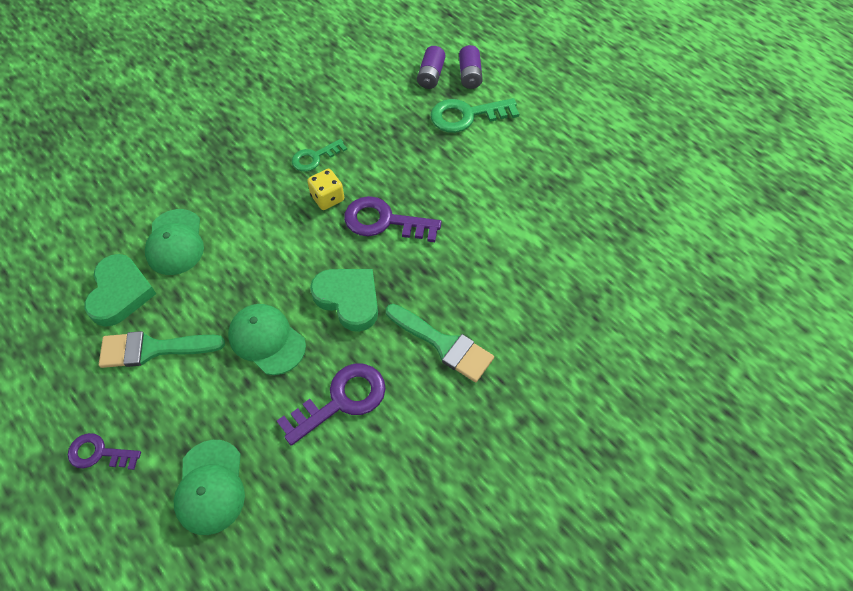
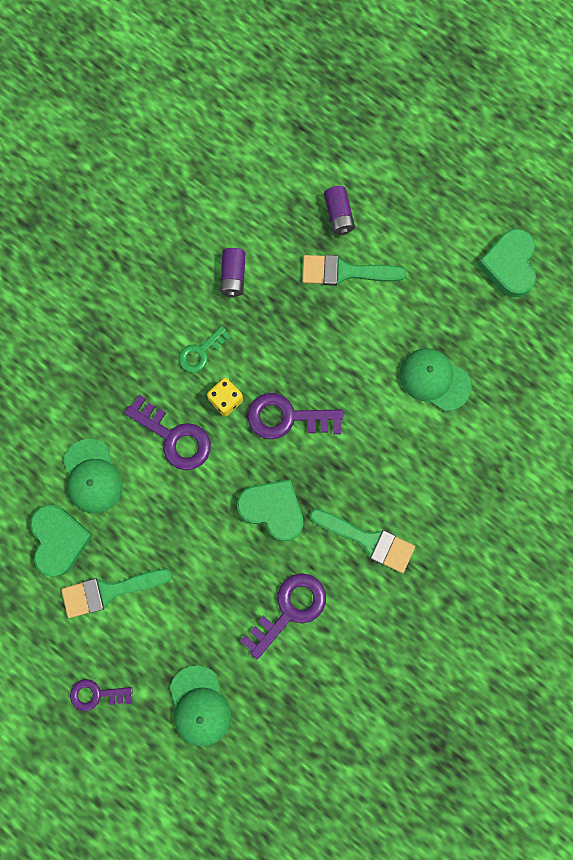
camera: 10 degrees left, 20 degrees up
green cap [228,304,306,375] -> green cap moved to [399,348,472,411]
purple battery [417,46,446,89] -> purple battery moved to [220,248,245,297]
green key [430,98,519,133] -> green brush [302,255,407,286]
none -> purple key [124,394,211,470]
none -> green heart [477,229,536,298]

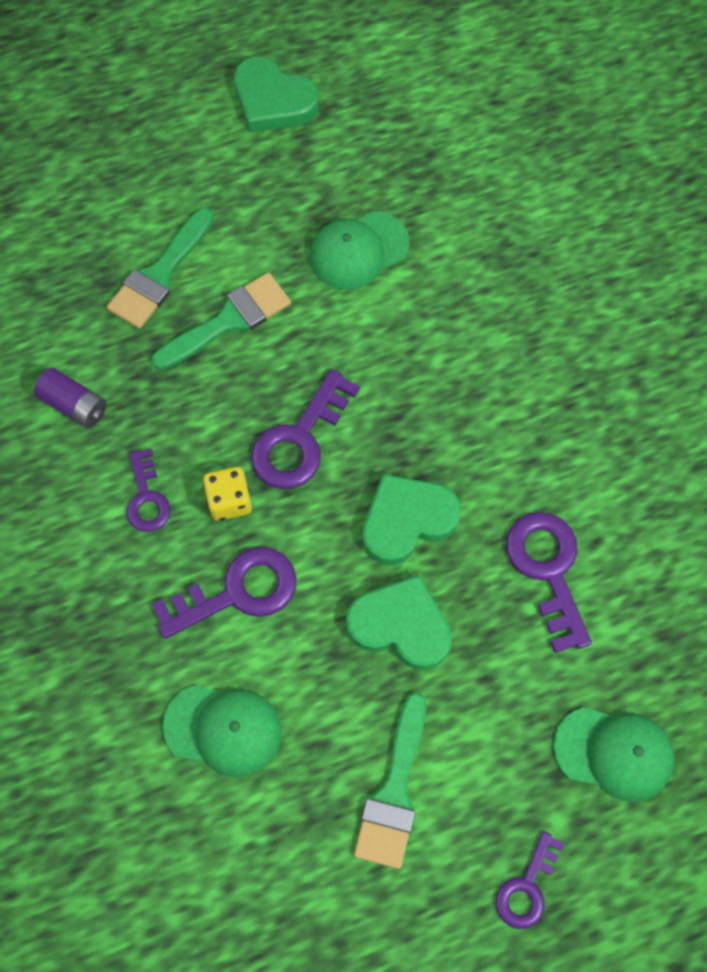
camera: 60 degrees left, 10 degrees down
green heart [30,505,93,577] -> green heart moved to [346,574,452,670]
green key [179,326,231,373] -> purple key [127,449,171,532]
green brush [309,509,415,573] -> green brush moved to [151,272,291,370]
purple battery [324,186,355,235] -> none

